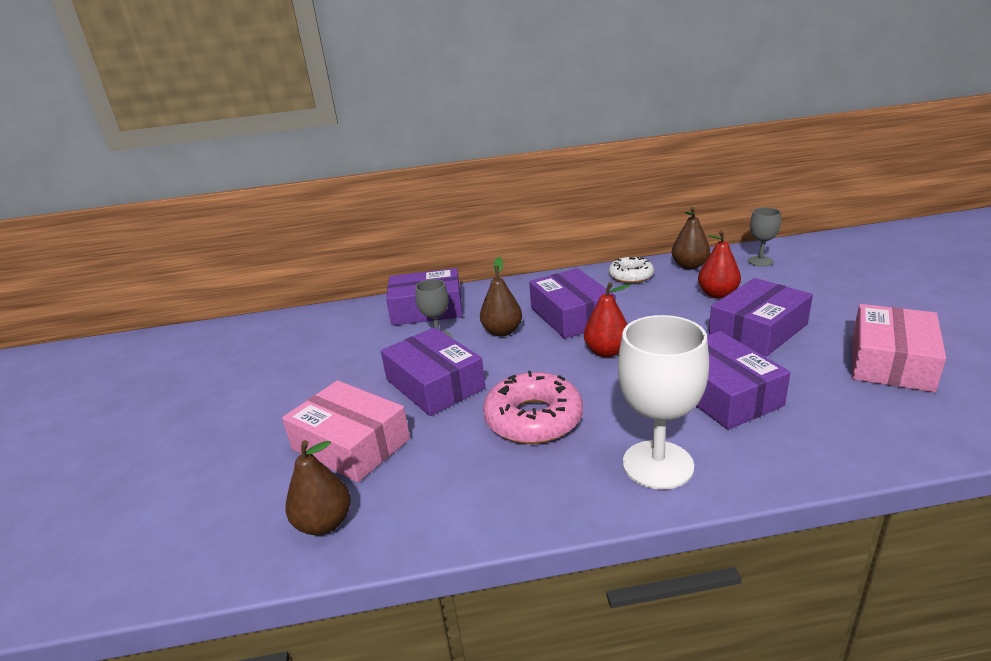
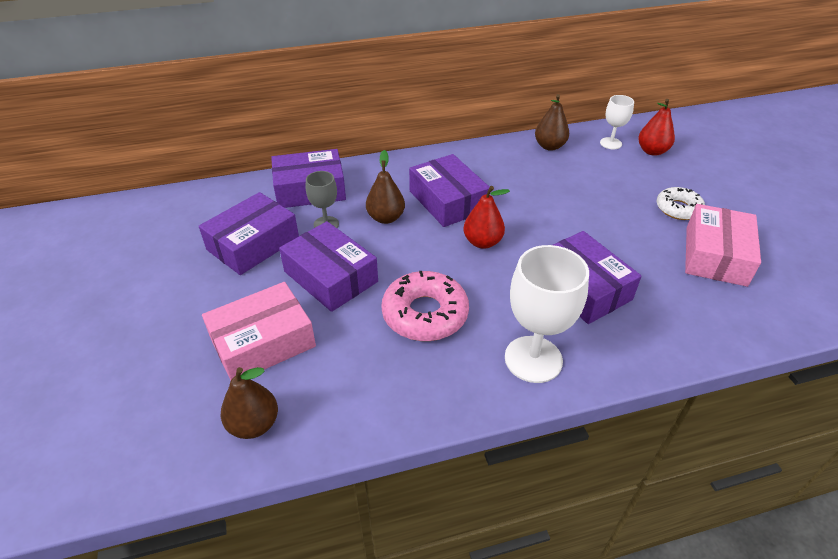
camera: 10 degrees left, 15 degrees up
pink box [282,380,410,482] -> pink box turned 60 degrees counterclockwise [202,282,316,380]
white donut [609,257,654,283] -> white donut moved to [656,187,705,220]
red pear [698,230,741,298] -> red pear moved to [638,99,675,156]
purple box [709,278,813,357] -> purple box moved to [199,192,299,275]
grey goblet [748,207,781,266] -> white goblet [600,95,634,149]

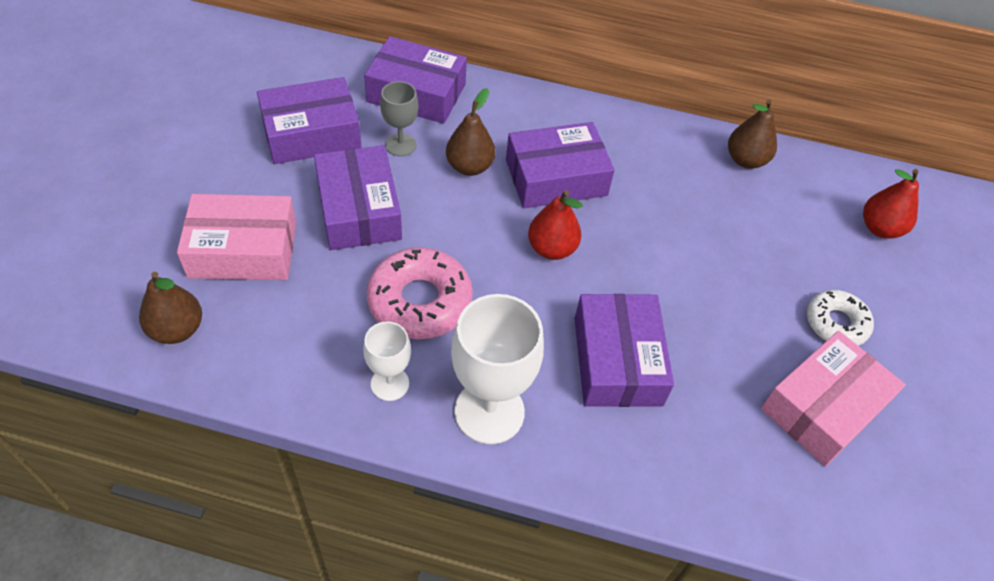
camera: 25 degrees right, 10 degrees up
purple box [409,154,490,227] -> purple box turned 75 degrees clockwise [506,122,615,208]
white goblet [600,95,634,149] -> white goblet moved to [363,321,411,401]

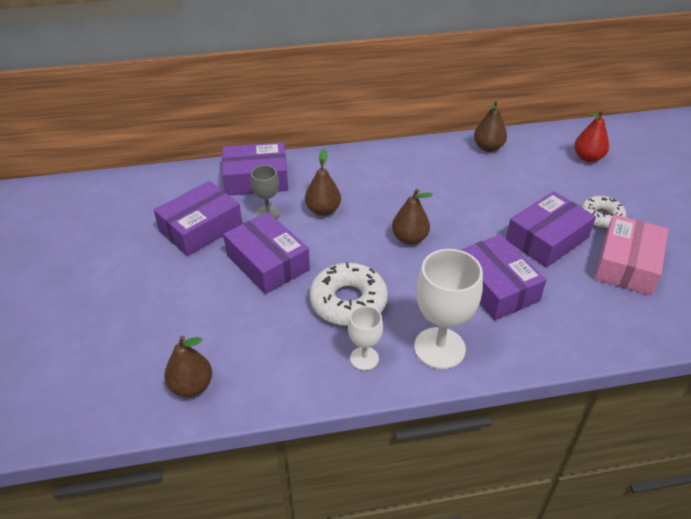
camera: 20 degrees left, 10 degrees down
pink box [177,194,296,280] -> none
pink donut [367,247,473,339] -> white donut [309,262,388,326]
purple box [506,122,615,208] -> purple box moved to [506,191,596,268]
red pear [528,190,583,260] -> brown pear [392,189,433,245]

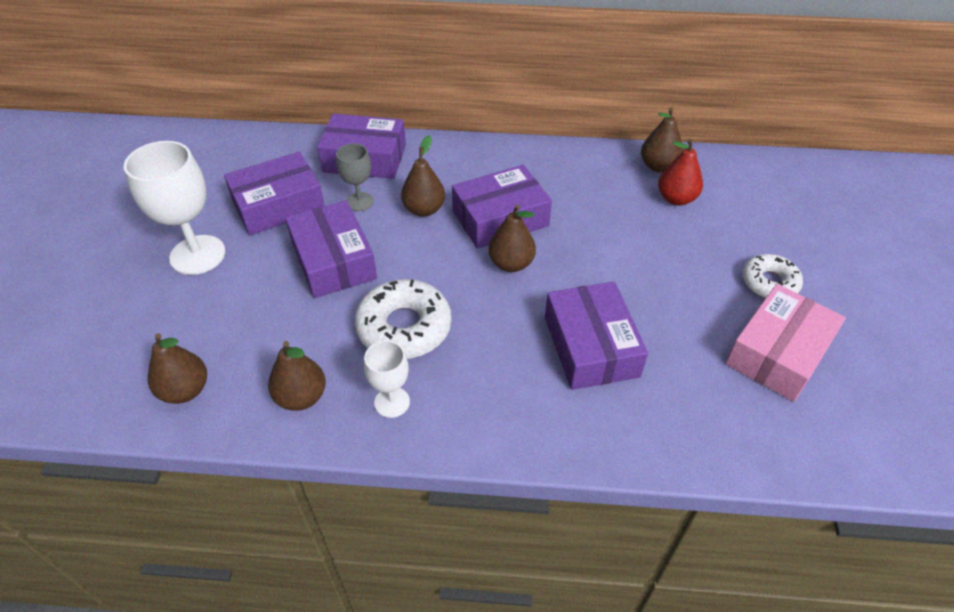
camera: 15 degrees right, 5 degrees up
white goblet [414,249,483,369] -> white goblet moved to [124,141,226,275]
purple box [506,191,596,268] -> purple box moved to [452,165,552,249]
red pear [574,110,609,162] -> red pear moved to [658,138,703,206]
none -> brown pear [268,341,326,411]

